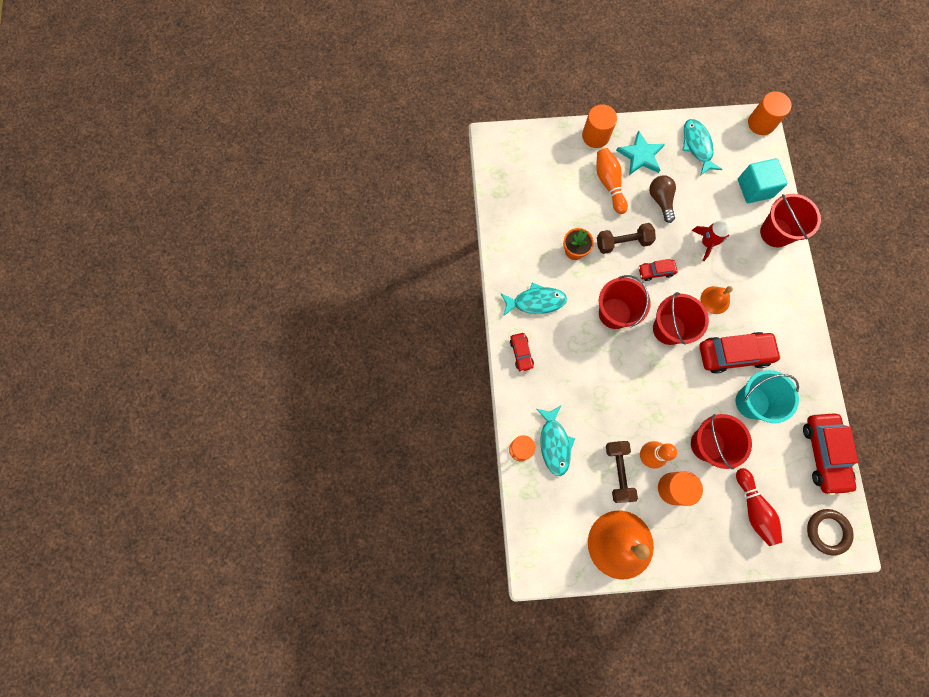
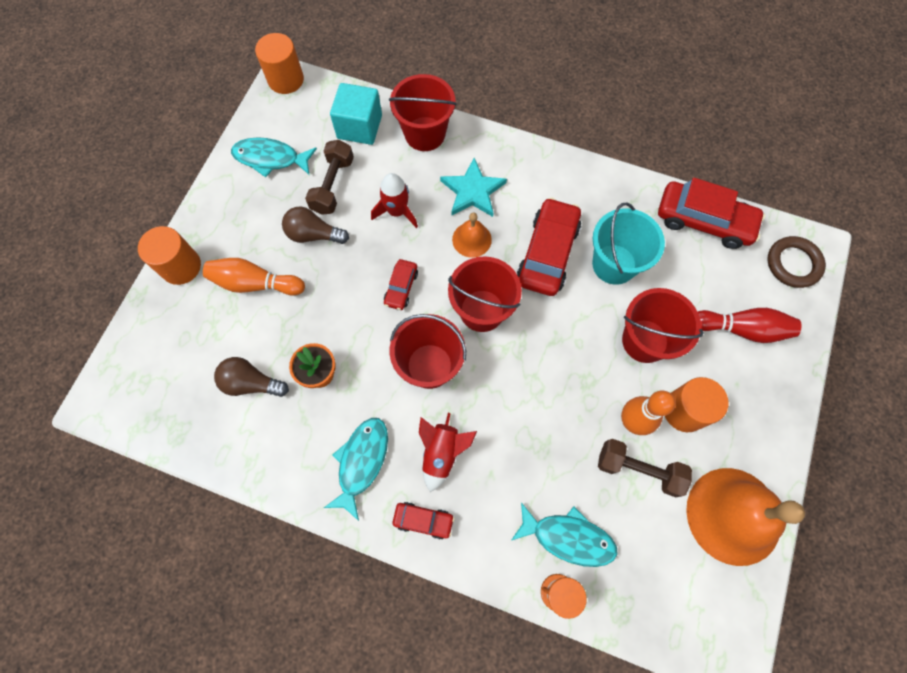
camera: 65 degrees left, 5 degrees down
brown dumbbell [597,223,656,254] -> brown dumbbell moved to [305,140,354,215]
turquoise star [616,130,665,175] -> turquoise star moved to [440,158,507,217]
none -> brown light bulb [214,357,289,397]
none -> red rocket [419,413,477,492]

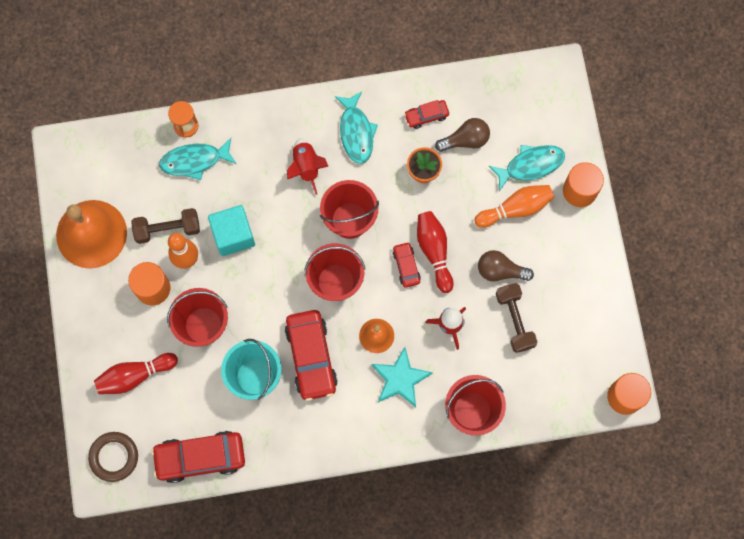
camera: 150 degrees right, 5 degrees up
turquoise fish [231,138,317,177] -> turquoise fish moved to [489,145,565,191]
brown light bulb [282,207,349,244] -> brown light bulb turned 150 degrees counterclockwise [478,250,534,281]
turquoise cube [330,83,382,145] -> turquoise cube moved to [208,205,255,256]
red car [393,502,455,539] -> red car moved to [404,100,449,129]
none -> red bowling pin [417,211,454,293]

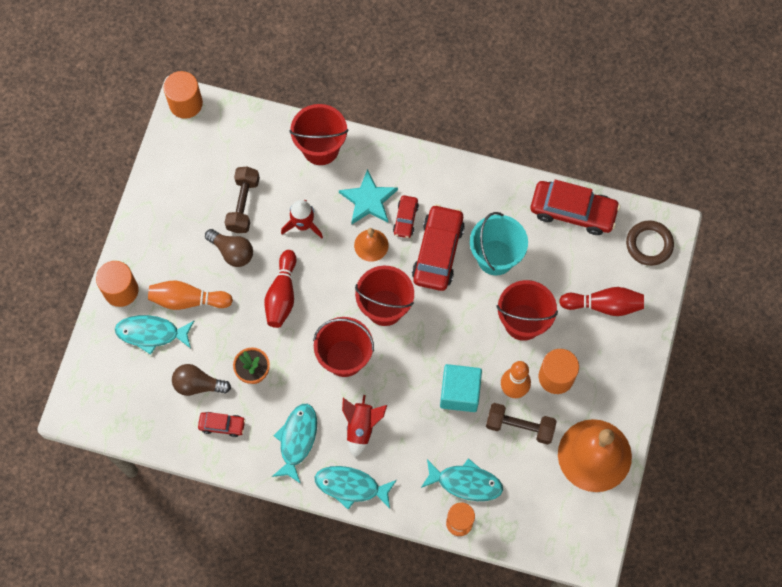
camera: 155 degrees left, 5 degrees down
red car [393,242,421,288] -> red car moved to [393,195,419,238]
none -> turquoise fish [315,466,397,510]

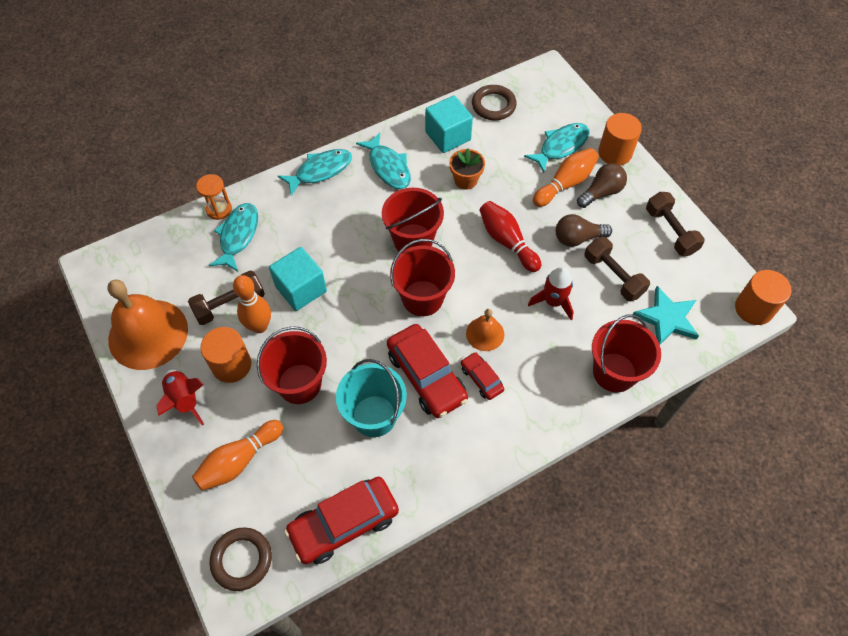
camera: 135 degrees right, 10 degrees down
brown light bulb [172,364,231,396] -> brown light bulb moved to [577,163,627,208]
red car [198,412,246,437] -> turquoise cube [425,95,473,153]
turquoise star [339,169,398,224] -> turquoise star moved to [633,286,699,344]
red rocket [342,395,387,458] -> red rocket moved to [156,369,204,426]
turquoise fish [421,458,503,501] -> turquoise fish turned 135 degrees clockwise [209,203,258,272]
red bowling pin [559,287,644,316] -> orange bowling pin [192,420,283,491]
none -> brown ring [472,85,517,120]
none -> brown dumbbell [646,192,705,256]

